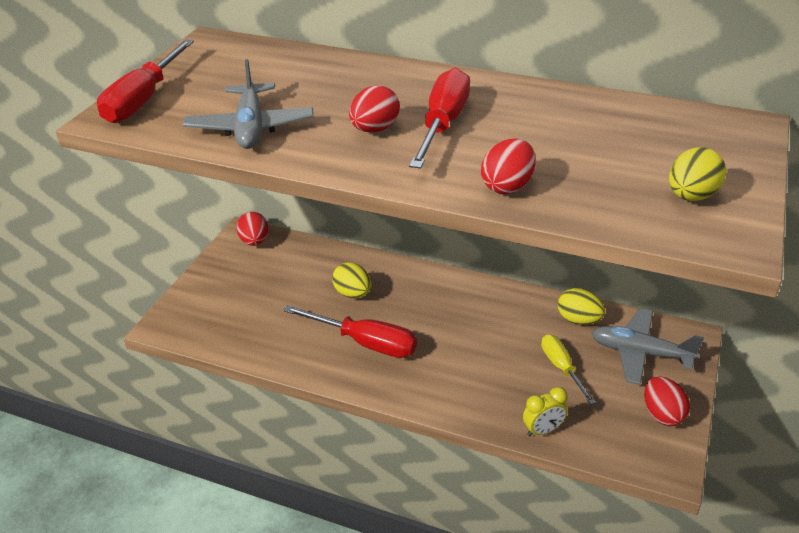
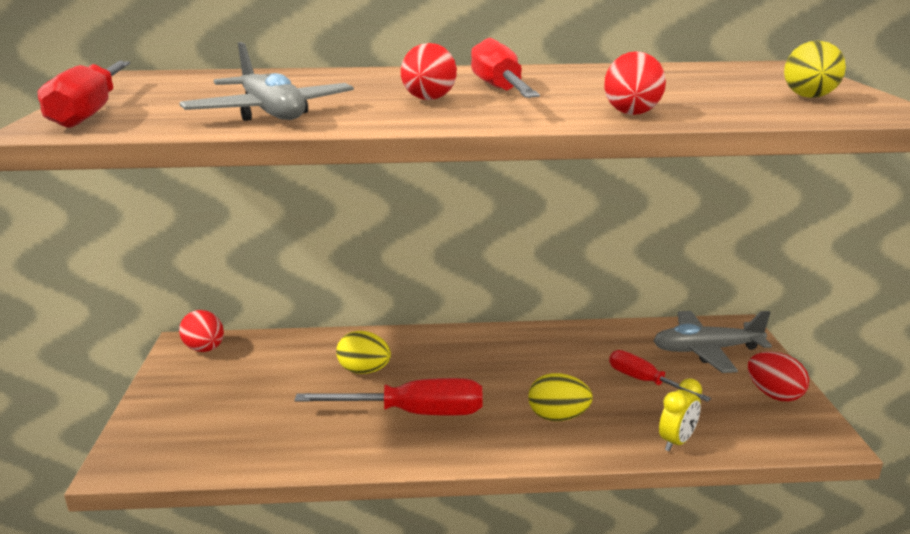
camera: 25 degrees left, 15 degrees down
yellow screwdriver [541,334,596,405] -> red screwdriver [609,350,711,402]
yellow egg [558,288,605,325] -> yellow egg moved to [528,373,593,421]

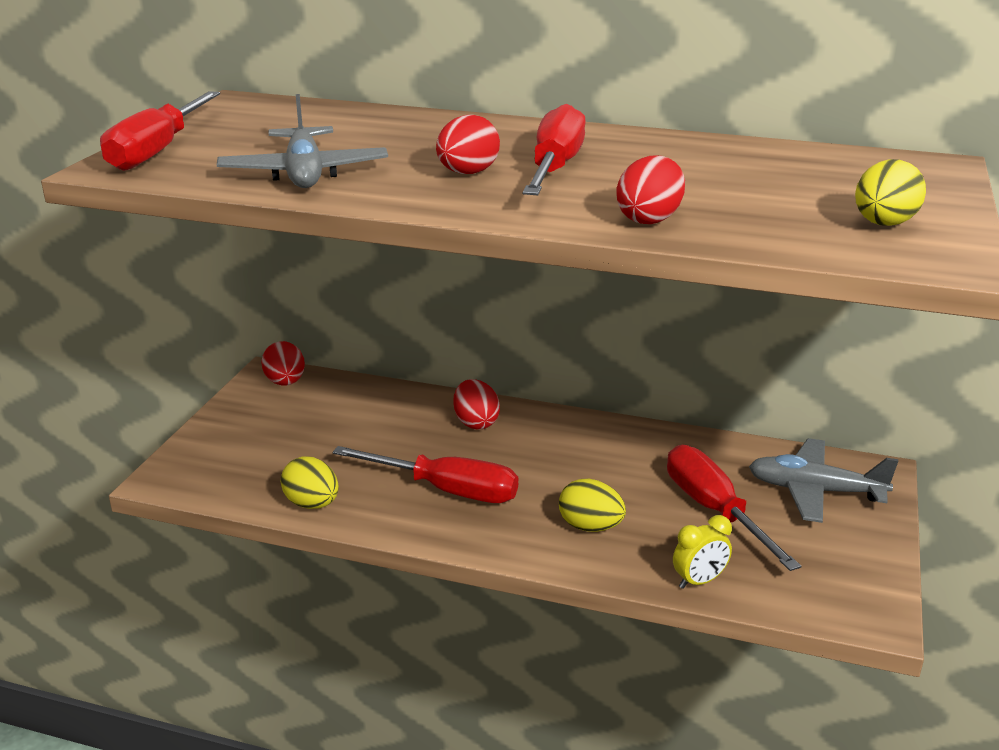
camera: 20 degrees right, 5 degrees up
yellow egg [336,331,391,374] -> yellow egg moved to [281,456,339,509]
red screwdriver [609,350,711,402] -> red screwdriver [667,445,802,571], size x1.59
red egg [748,352,809,401] -> red egg moved to [453,379,500,430]

